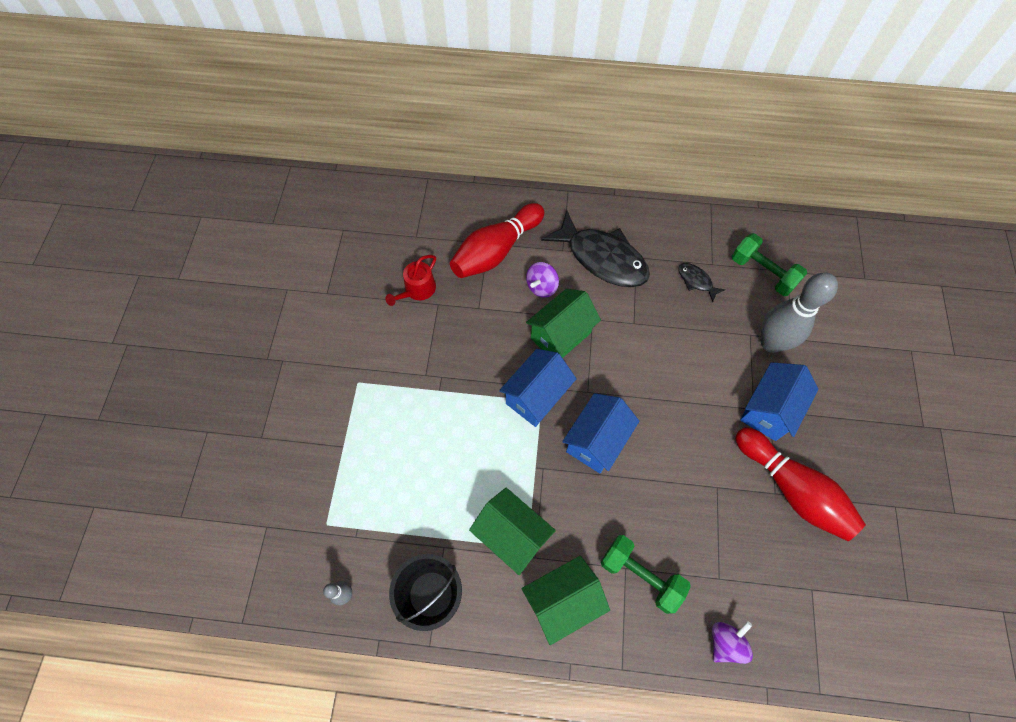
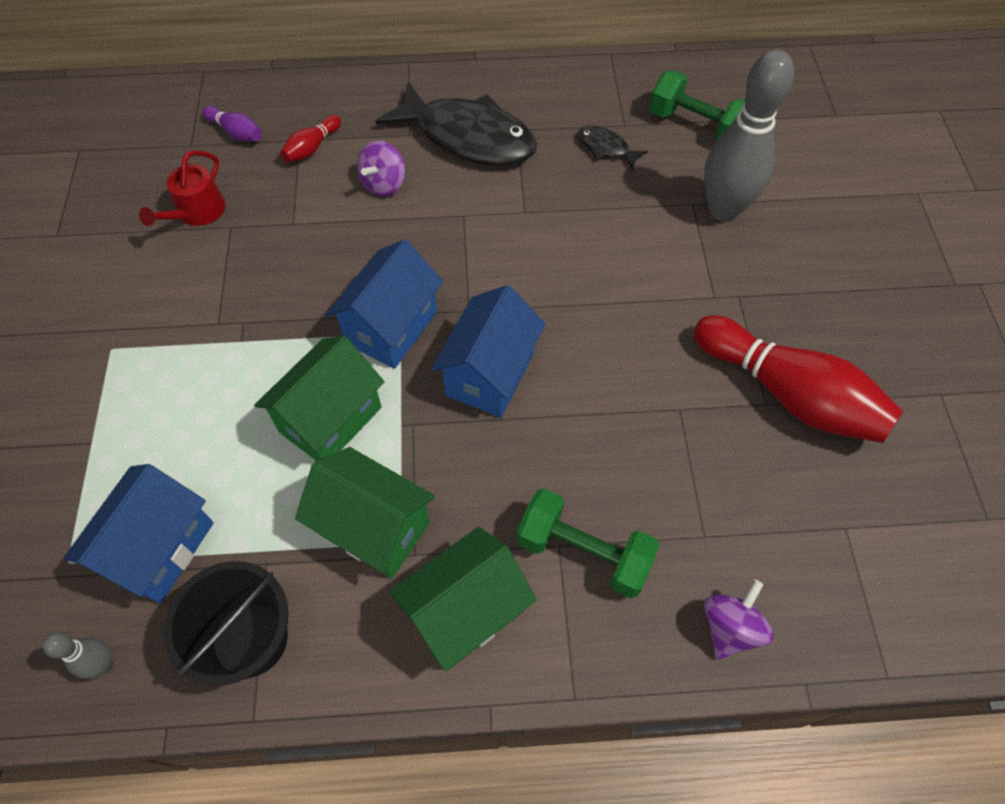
camera: 10 degrees left, 5 degrees down
red bowling pin [450,203,544,278] -> red bowling pin [280,115,341,162], size x0.45
green house [526,289,601,358] -> green house moved to [254,336,385,461]
blue house [740,362,818,441] -> blue house moved to [64,464,214,603]
none -> purple bowling pin [202,106,262,141]

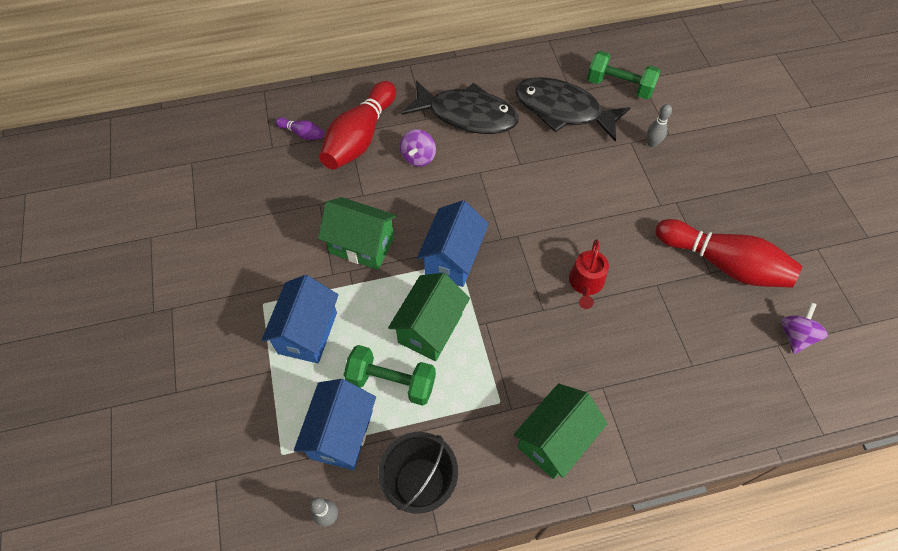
camera: 10 degrees left, 0 degrees up
red watering can [139,150,225,226] -> red watering can moved to [569,239,609,309]
red bowling pin [280,115,341,162] -> red bowling pin [319,81,396,170], size x2.25
green house [295,447,435,578] -> green house moved to [318,197,397,270]
blue house [431,285,546,418] -> blue house moved to [261,275,338,363]
green dumbbell [517,488,660,598] -> green dumbbell moved to [344,345,436,406]
black fish [577,125,648,170] -> black fish [515,77,631,142], size x2.26
grey bowling pin [704,50,794,222] -> grey bowling pin [647,104,672,148], size x0.45
purple spinning top [704,580,774,660] -> purple spinning top moved to [781,302,828,354]

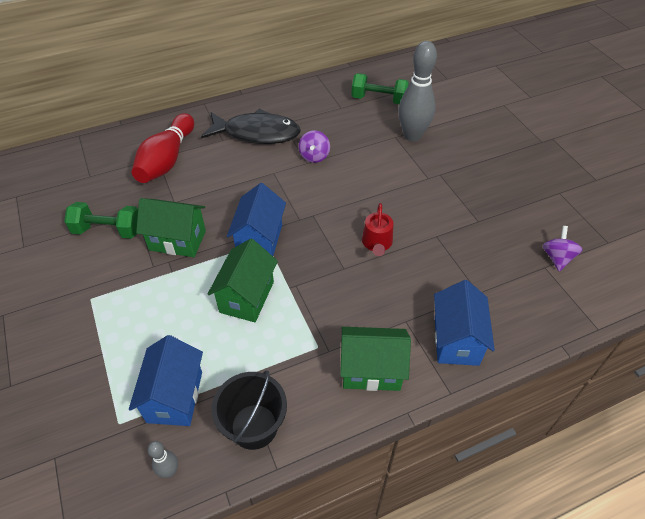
camera: 10 degrees left, 10 degrees down
blue house [261,275,338,363] -> blue house moved to [434,280,495,366]
purple bowling pin [275,117,324,140] -> none
green dumbbell [344,345,436,406] -> green dumbbell moved to [64,202,138,239]
purple spinning top [400,129,436,167] -> purple spinning top moved to [299,130,330,163]
green house [513,383,607,479] -> green house turned 60 degrees clockwise [340,327,411,391]
black fish [515,77,631,142] -> none
grey bowling pin [647,104,672,148] -> grey bowling pin [398,41,437,142], size x2.25
red bowling pin [655,219,802,288] -> none

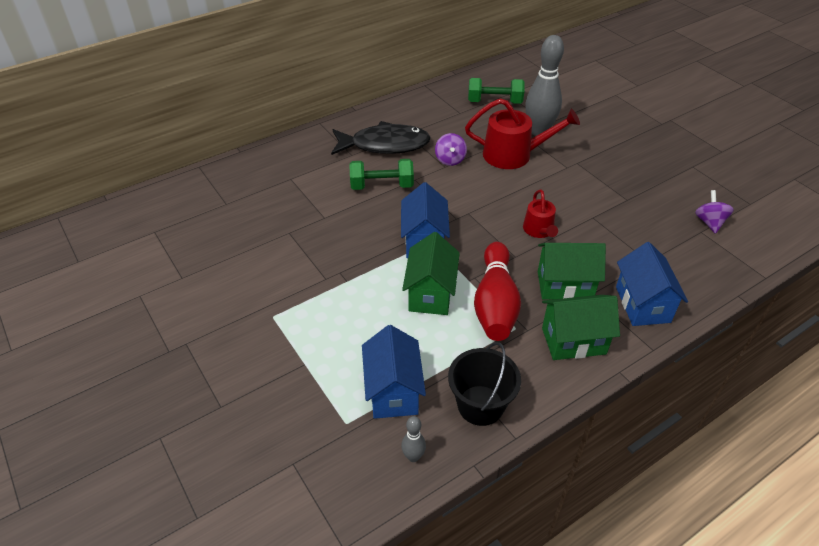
camera: 10 degrees left, 5 degrees down
green dumbbell [64,202,138,239] -> green dumbbell moved to [349,159,414,190]
red bowling pin [132,113,194,183] -> red bowling pin moved to [474,242,521,341]
green house [136,198,206,257] -> green house moved to [538,243,606,300]
none -> red watering can [465,98,580,169]

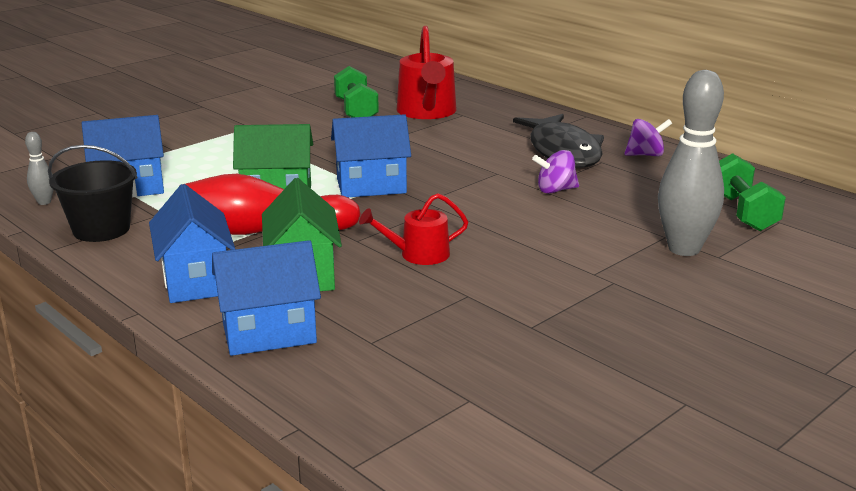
camera: 80 degrees right, 20 degrees down
green dumbbell [349,159,414,190] -> green dumbbell moved to [334,66,379,118]
red watering can [465,98,580,169] -> red watering can moved to [397,26,456,119]
green house [542,295,620,360] -> blue house [149,184,235,303]
purple spinning top [695,190,734,234] -> purple spinning top moved to [624,119,672,156]

